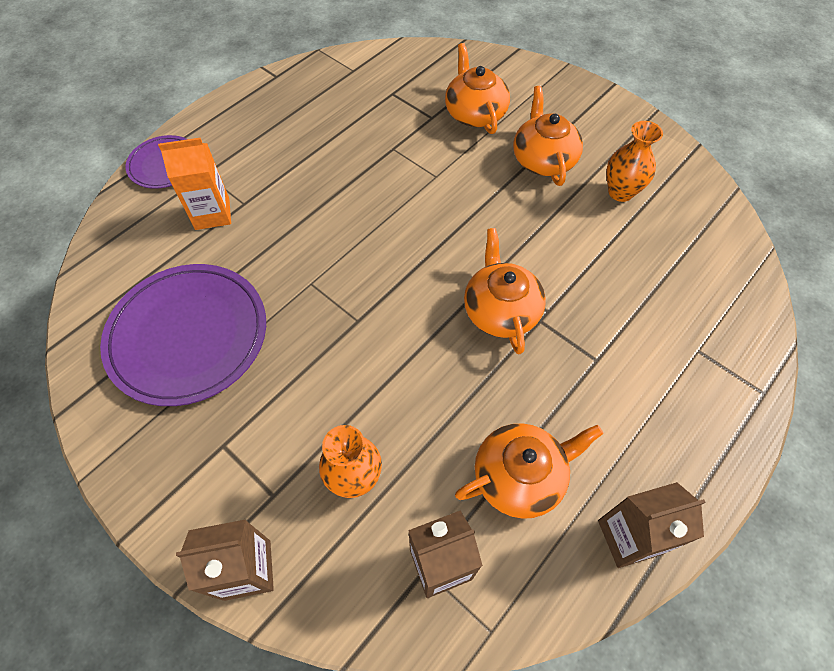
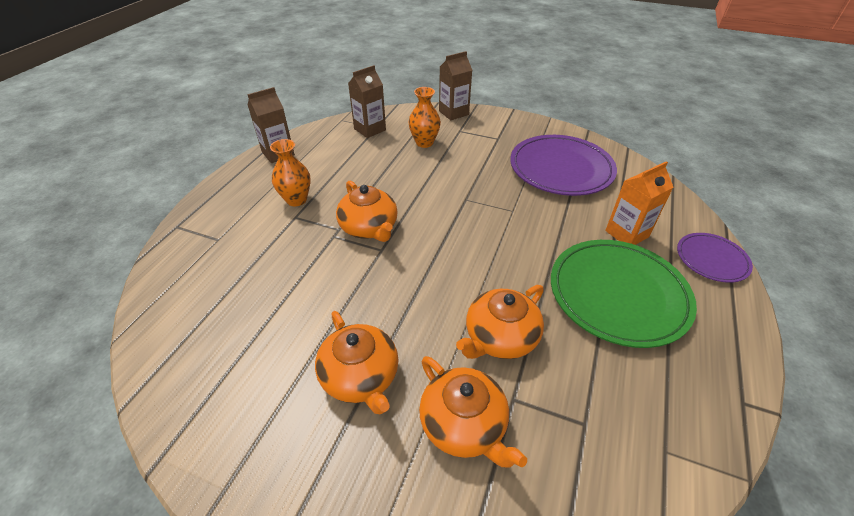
camera: 160 degrees right, 15 degrees down
orange teapot [455,423,603,519] -> orange teapot moved to [456,285,544,359]
orange vase [606,121,663,202] -> orange vase moved to [270,139,311,206]
none -> green plate [551,240,697,348]

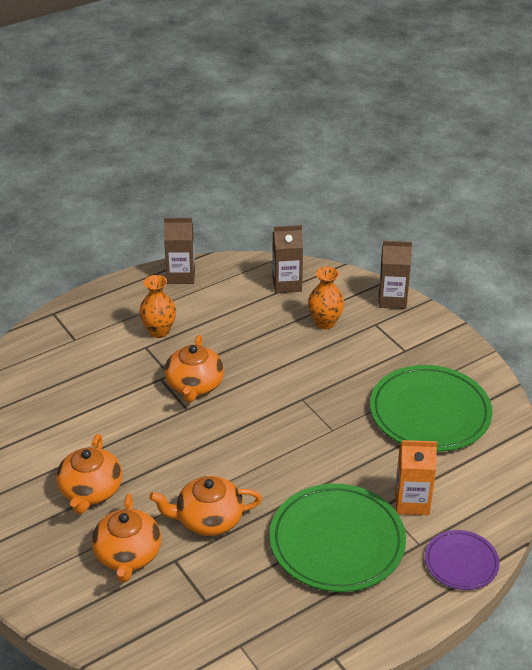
camera: 35 degrees right, 5 degrees down
purple plate [510,135,617,196] -> green plate [370,365,492,452]

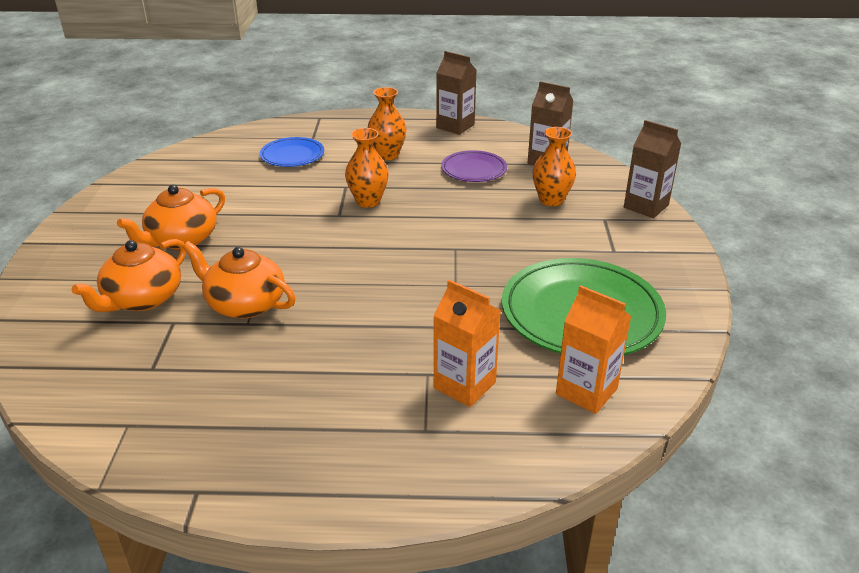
camera: 35 degrees right, 5 degrees down
orange teapot [164,335,224,403] -> orange vase [345,128,389,208]
green plate [270,484,406,592] -> none
purple plate [425,530,500,590] -> purple plate moved to [441,150,507,182]
none -> blue plate [260,137,324,167]
none -> orange carton [556,285,631,414]

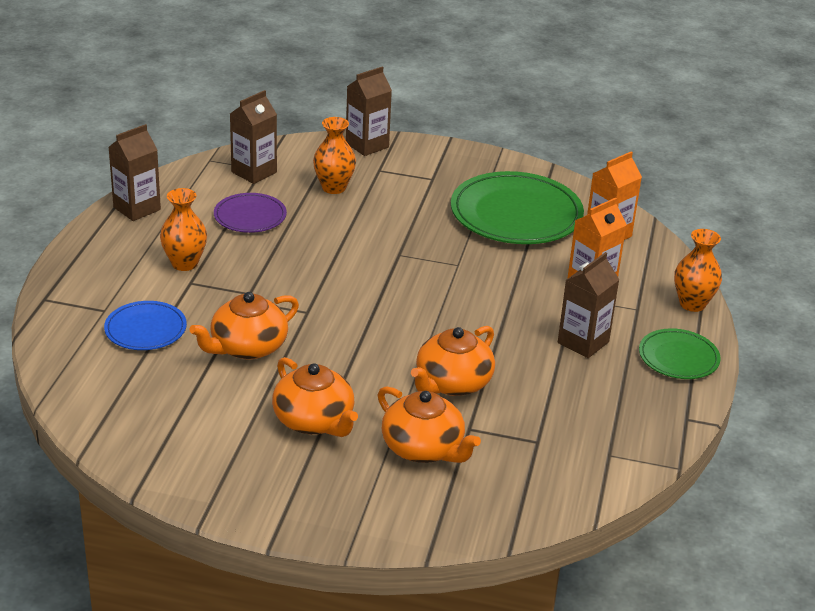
camera: 80 degrees left, 0 degrees up
orange vase [345,128,389,208] -> orange vase moved to [674,229,722,312]
none -> orange teapot [189,292,299,360]
none -> brown carton [558,252,619,358]
none -> green plate [639,328,721,379]

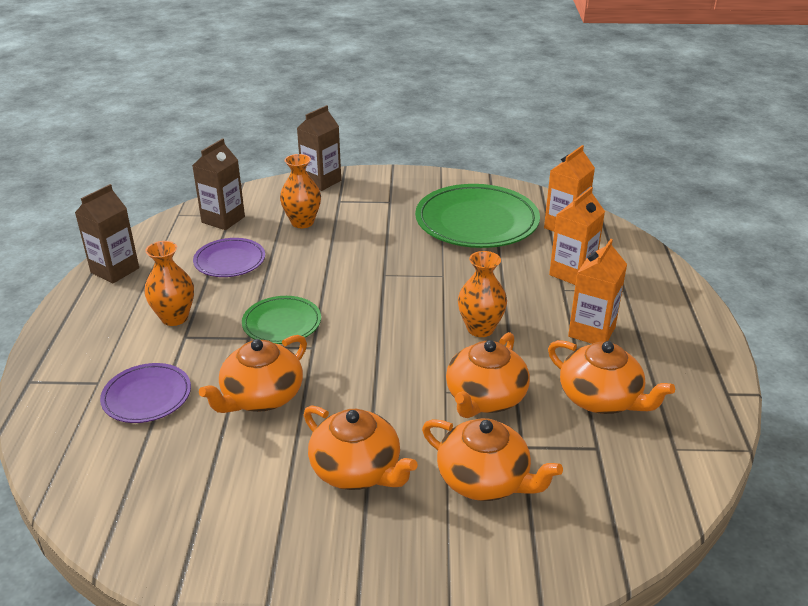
camera: 10 degrees left, 0 degrees up
blue plate [104,301,187,350] -> purple plate [100,363,191,423]
brown carton [558,252,619,358] -> orange carton [568,239,627,344]
green plate [639,328,721,379] -> green plate moved to [242,296,321,344]
orange vase [674,229,722,312] -> orange vase moved to [458,251,507,337]
none -> orange teapot [548,340,675,414]

